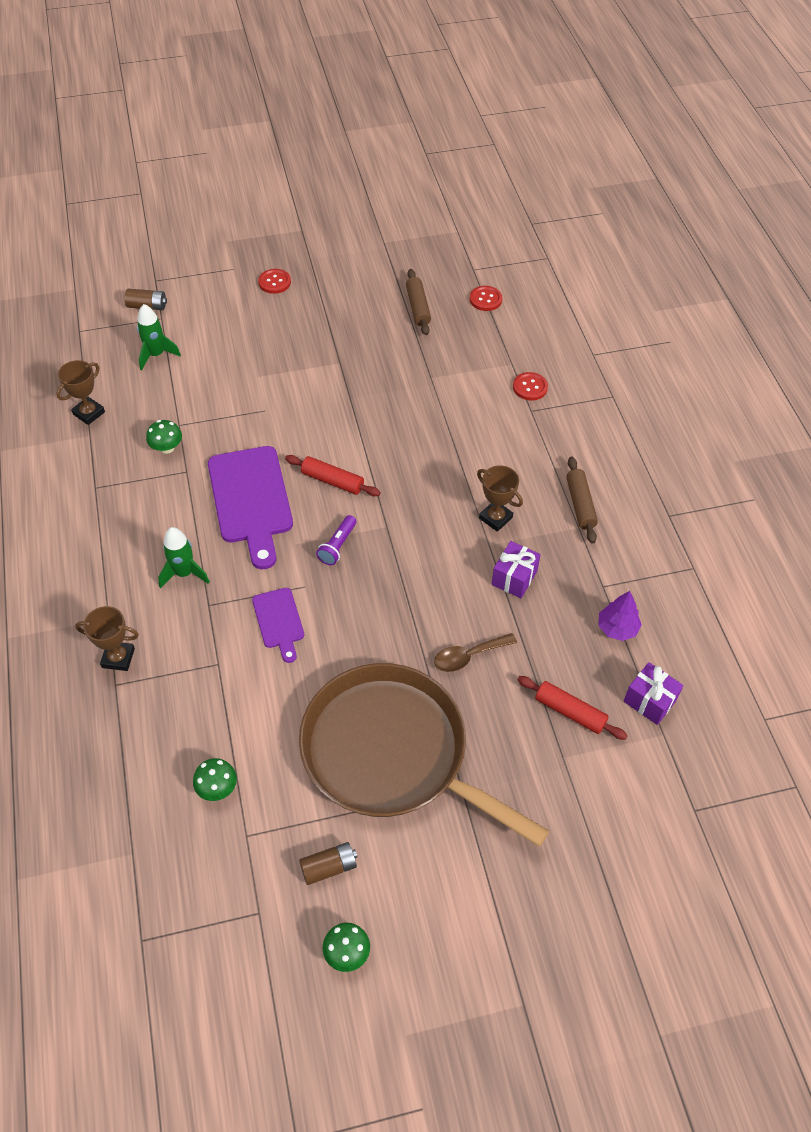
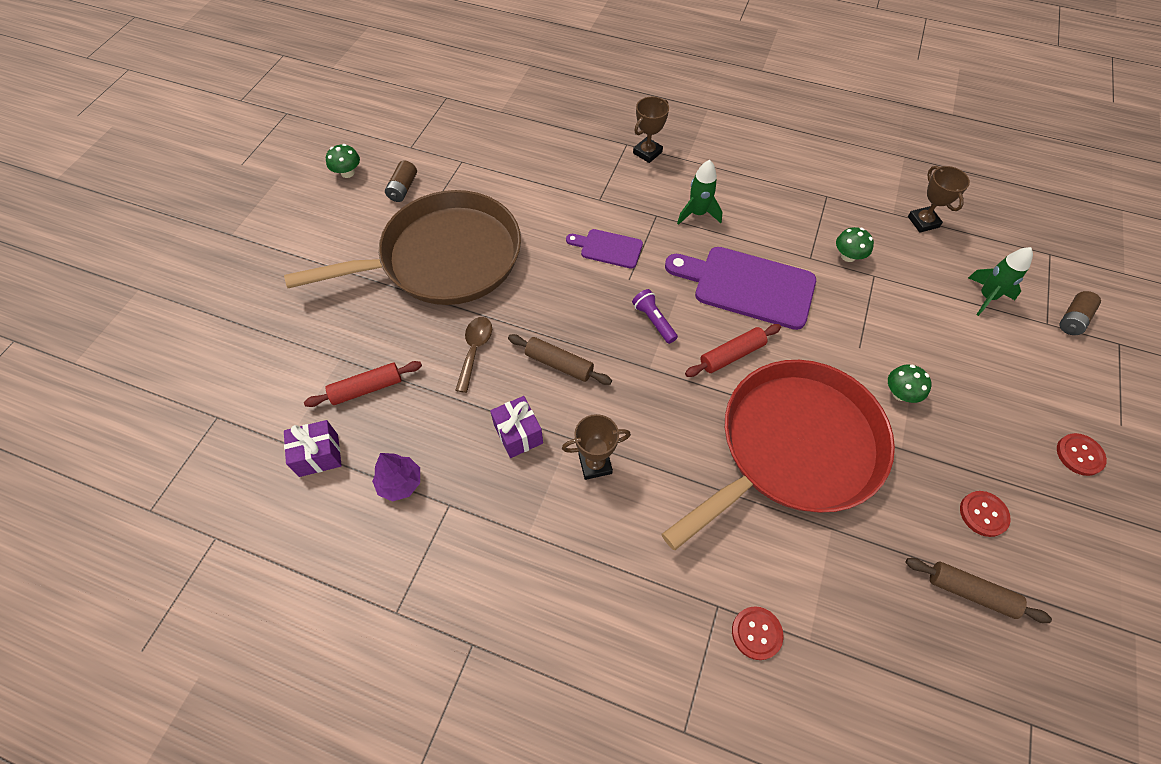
camera: 125 degrees right, 5 degrees up
green mushroom [193,758,237,801] -> green mushroom moved to [888,364,932,403]
red button [470,286,502,311] -> red button moved to [960,491,1011,537]
brown rolling pin [566,457,598,544] -> brown rolling pin moved to [508,334,612,385]
none -> red pan [662,360,895,550]

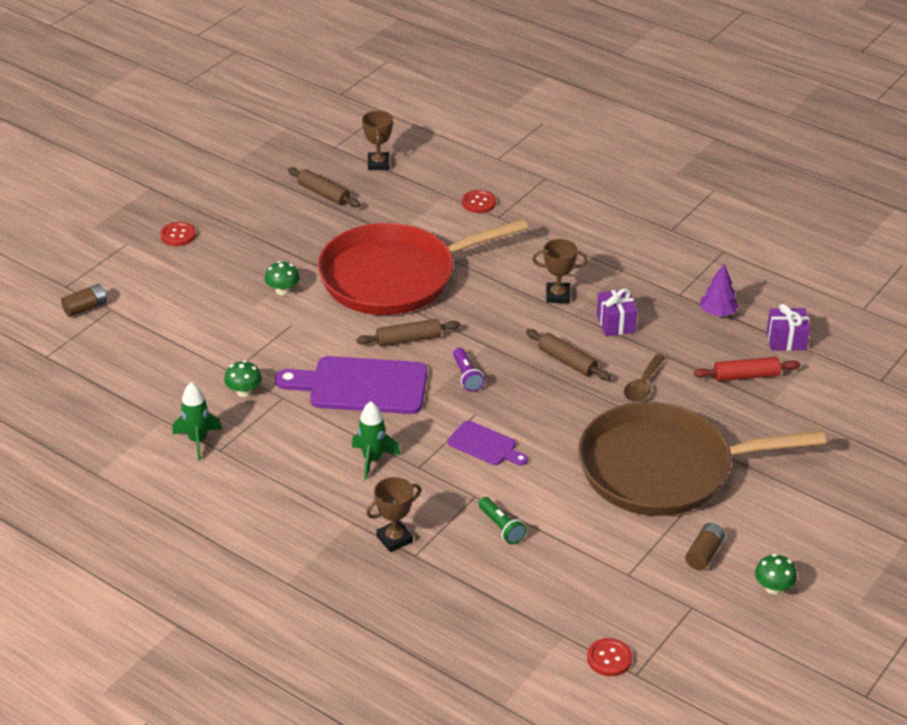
camera: 165 degrees left, 20 degrees down
purple cutting board [665,247,816,330] -> purple cutting board turned 150 degrees clockwise [275,356,428,414]
red rolling pin [685,324,781,377] -> brown rolling pin [356,319,460,347]
brown trophy [908,166,970,233] -> brown trophy moved to [362,111,393,170]
red button [960,491,1011,537] -> red button moved to [587,638,632,676]
green rocket [968,247,1033,316] -> green rocket moved to [172,382,223,460]
none -> green flashlight [478,497,526,544]

